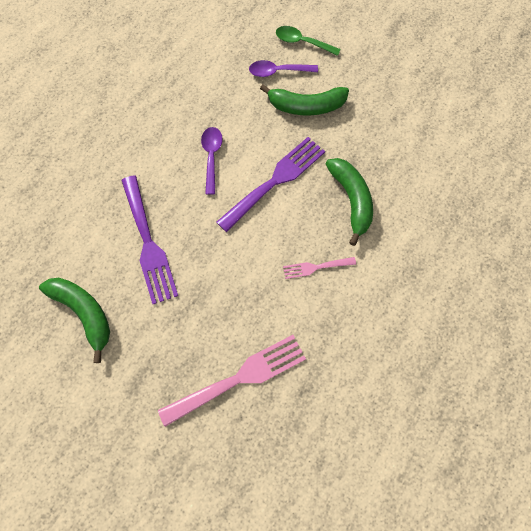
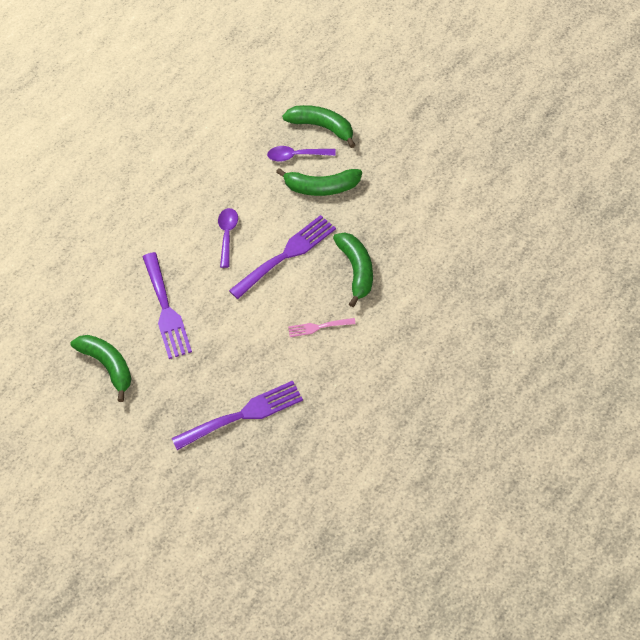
camera: 10 degrees right, 15 degrees down
pink fork [158,335,306,427] -> purple fork [172,381,303,450]
green spoon [276,26,341,56] -> green banana [282,105,355,148]

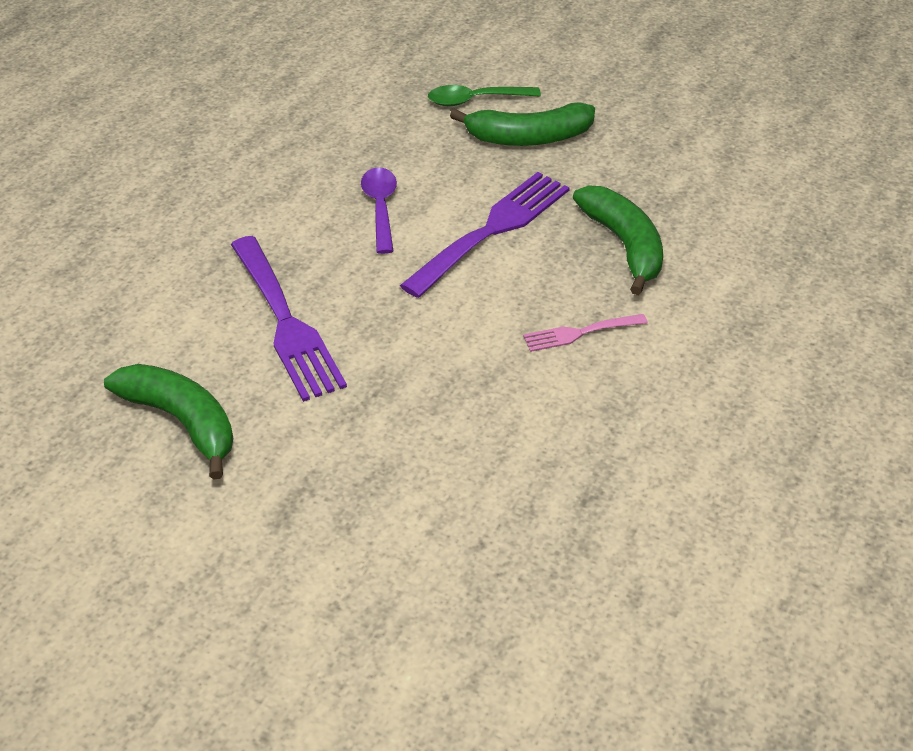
camera: 15 degrees left, 10 degrees down
purple fork [172,381,303,450] -> none
purple spoon [267,146,336,162] -> green spoon [428,85,541,106]
green banana [282,105,355,148] -> none

